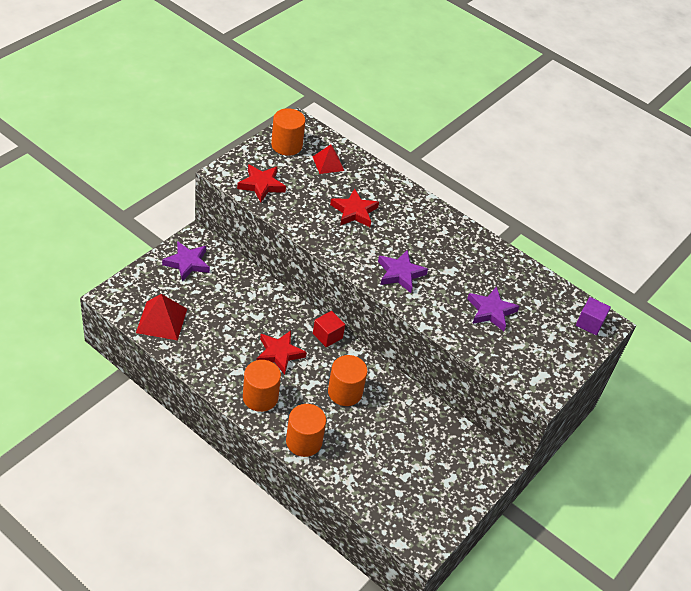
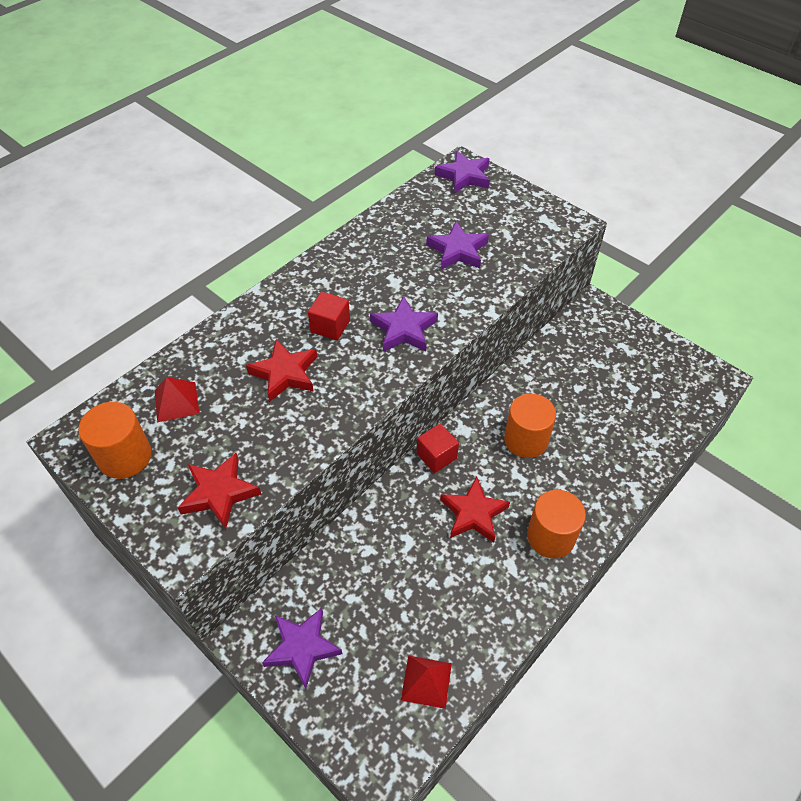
camera: 80 degrees left, 5 degrees up
red pyramid [136,294,187,341] -> red pyramid [401,656,452,709], size x0.67
orange cylinder [286,404,326,457] -> none
purple cube [576,297,611,335] -> purple star [435,151,489,194]
none -> red cube [308,292,350,341]

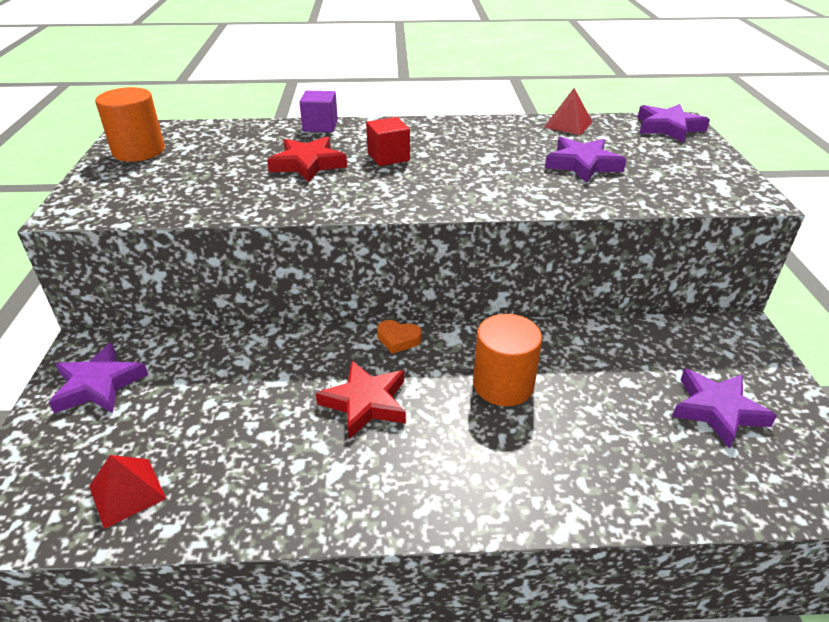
camera: 45 degrees right, 15 degrees down
red pyramid [155,377,199,422] -> red pyramid moved to [544,88,592,135]
red star [178,453,261,529] -> none
purple star [370,296,438,352] -> purple star moved to [672,369,777,449]
red cube [417,423,459,473] -> orange heart [377,320,422,354]
orange cylinder [527,490,586,558] -> none
none -> purple cube [299,91,338,132]

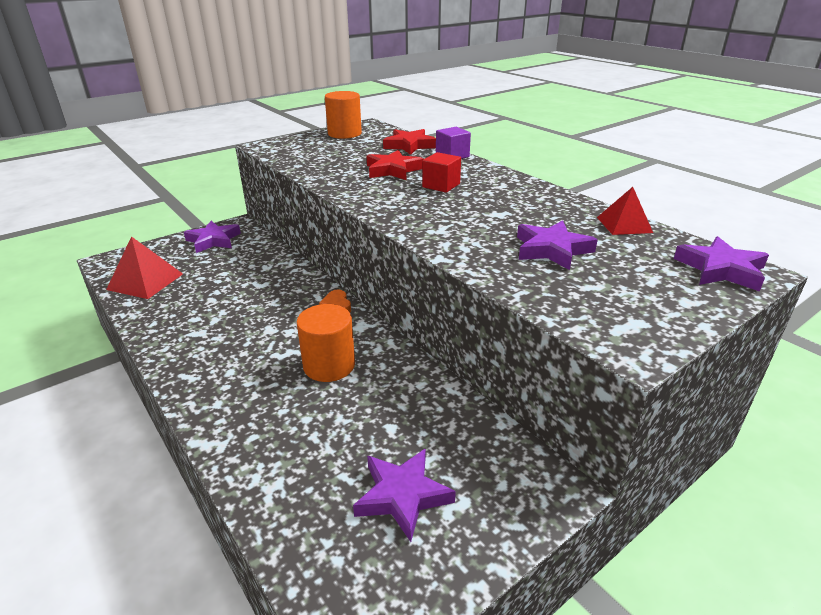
camera: 55 degrees right, 5 degrees down
red pyramid [89,455,166,529] -> red pyramid [106,236,183,299], size x1.50
red star [316,361,406,439] -> red star moved to [383,129,436,155]

